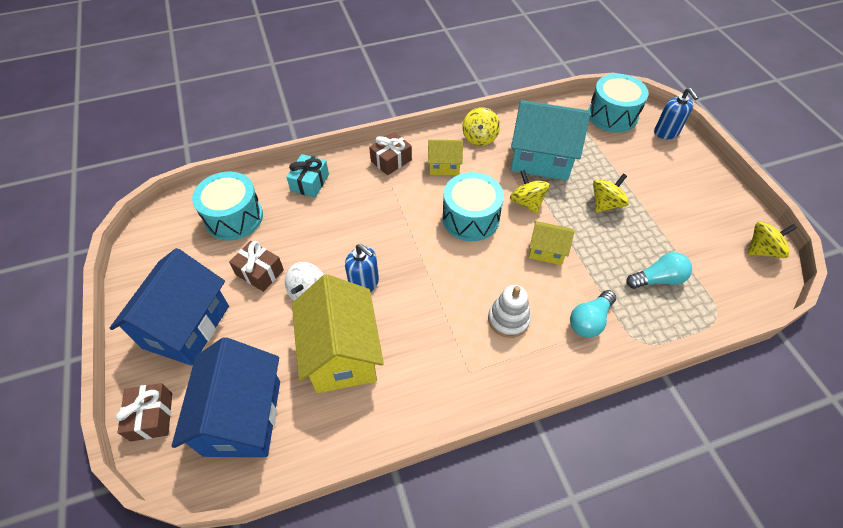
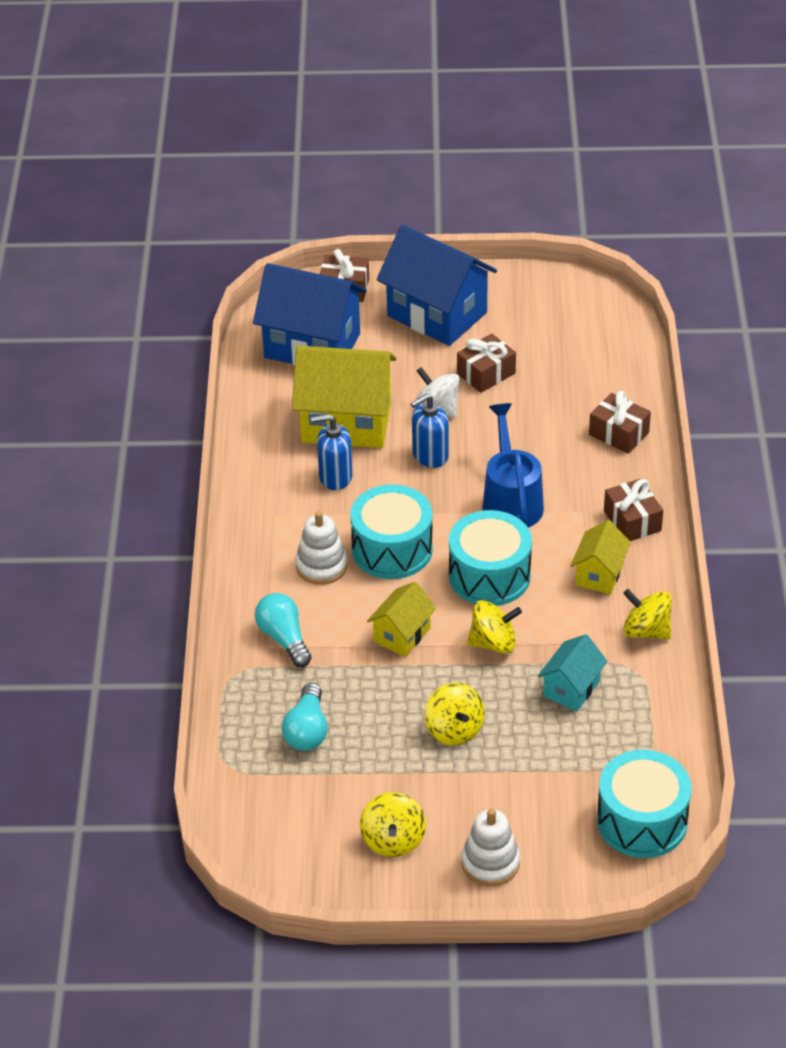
camera: 110 degrees right, 10 degrees down
turquoise drum [192,172,263,241] -> turquoise drum moved to [350,484,433,579]
turquoise gift [286,154,329,198] -> brown gift [589,391,651,454]
turquoise house [511,100,591,181] -> turquoise house [538,634,607,711], size x0.52
blue soap dispenser [654,88,698,139] -> blue soap dispenser moved to [311,414,353,490]
yellow spinning top [748,222,797,258] -> yellow spinning top moved to [360,792,426,857]
none -> white stacking toy [461,809,520,886]
none -> blue watering can [483,403,544,528]

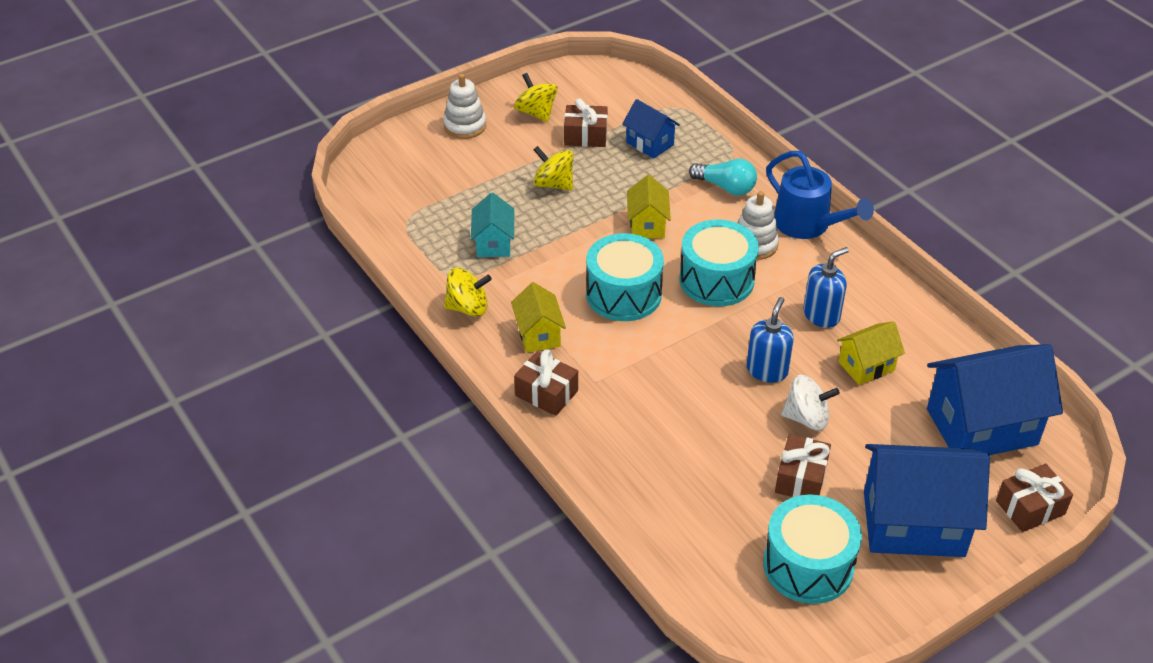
camera: 145 degrees right, 0 degrees up
turquoise light bulb [282,683,328,751] -> blue house [622,99,680,159]
yellow house [292,346,397,448] -> yellow house [837,321,905,385], size x0.52
yellow spinning top [467,600,522,654] -> none
blue watering can [483,403,544,528] -> blue watering can moved to [766,151,874,239]
brown gift [589,391,651,454] -> brown gift moved to [564,98,608,147]
turquoise drum [597,750,691,858] -> turquoise drum moved to [763,495,862,604]

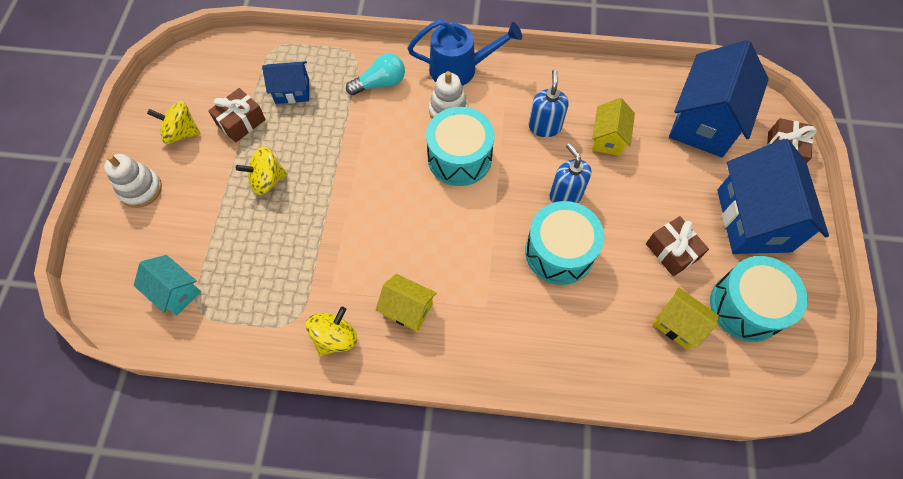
camera: 50 degrees left, 20 degrees up
turquoise house [471,193,514,257] -> turquoise house moved to [134,255,201,315]
brown gift [514,350,578,416] -> none
turquoise drum [586,233,664,321] -> turquoise drum moved to [525,201,604,285]
yellow house [627,175,671,238] -> yellow house moved to [653,287,719,350]
white spinning top [781,375,840,431] -> none
blue house [864,444,990,557] -> blue house turned 45 degrees counterclockwise [717,139,829,254]

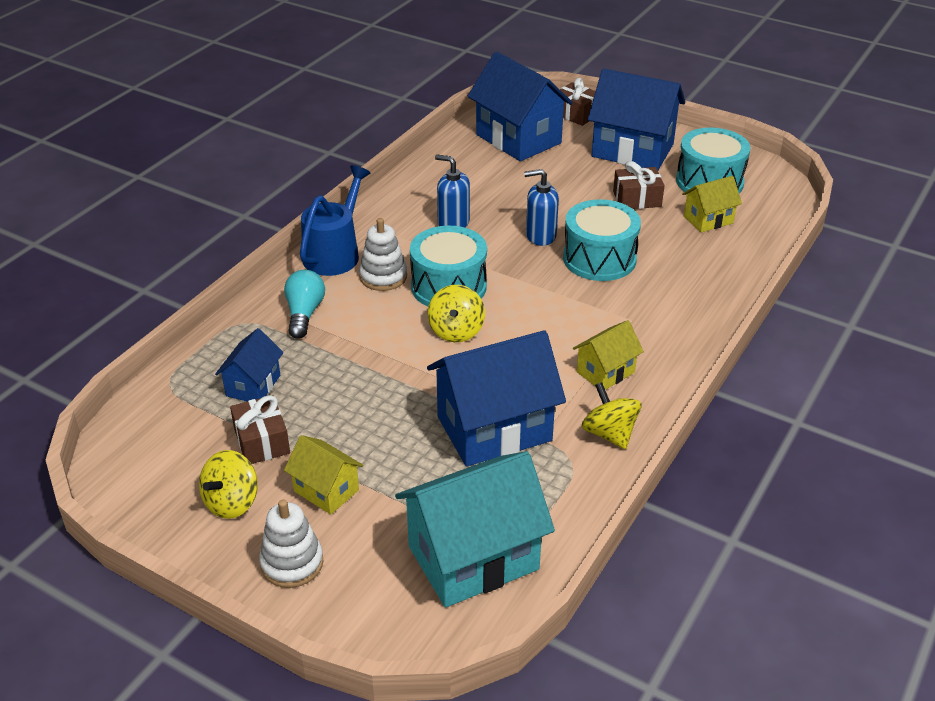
camera: 65 degrees left, 25 degrees down
turquoise house [134,255,201,315] -> turquoise house [395,451,555,607], size x1.94
yellow spinning top [236,147,287,195] -> yellow spinning top moved to [428,285,485,342]
yellow house [592,98,635,156] -> yellow house moved to [284,435,363,515]
none -> blue house [427,330,566,467]

